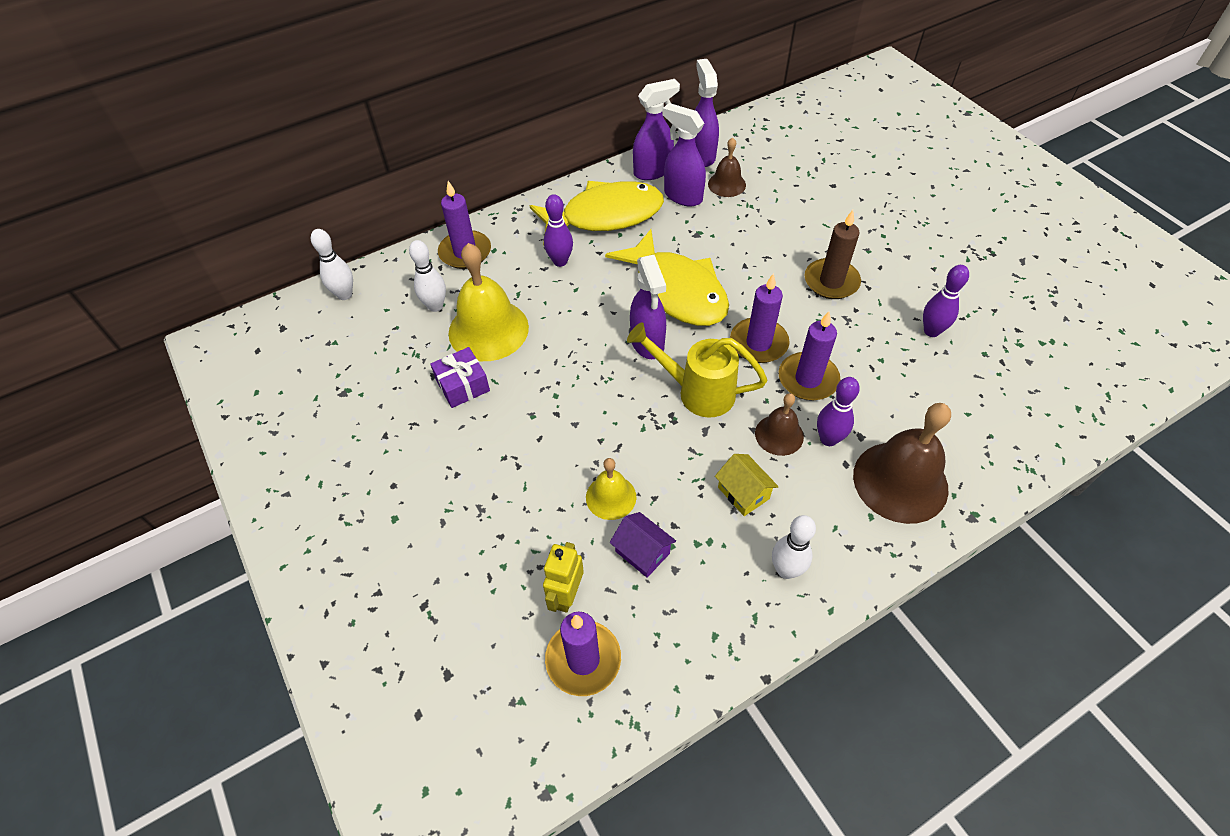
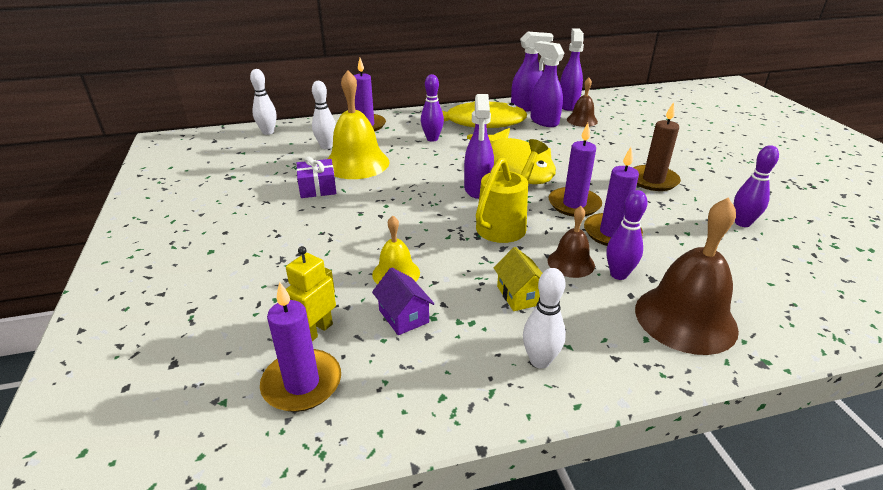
camera: 15 degrees right, 20 degrees down
yellow watering can [627,323,767,417] -> yellow watering can turned 90 degrees clockwise [476,139,548,243]

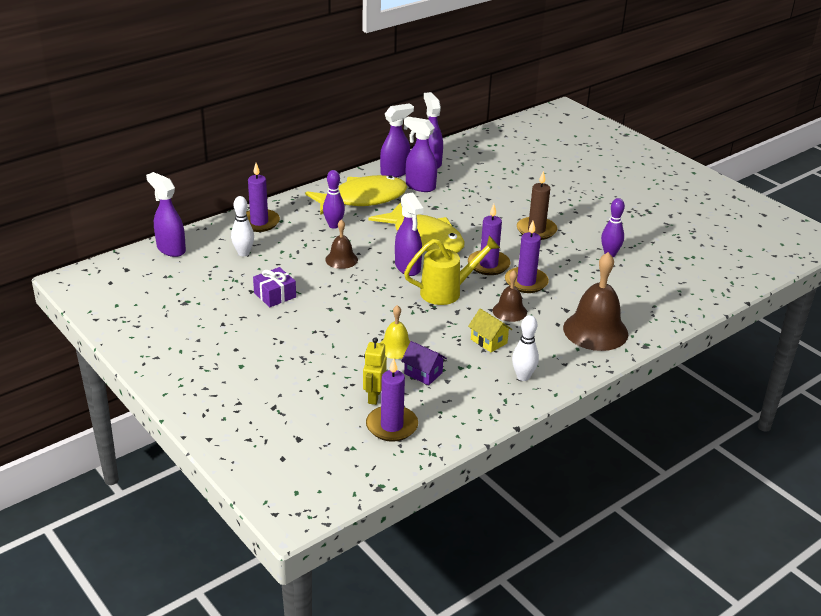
camera: 25 degrees left, 0 degrees up
white bowling pin [250,69,276,135] -> purple spray bottle [146,172,186,257]
yellow bell [328,70,389,179] -> none
yellow watering can [476,139,548,243] -> yellow watering can turned 60 degrees clockwise [404,236,500,305]
brown bell [567,78,598,127] -> brown bell moved to [325,219,358,269]
purple bowling pin [607,190,648,280] -> none

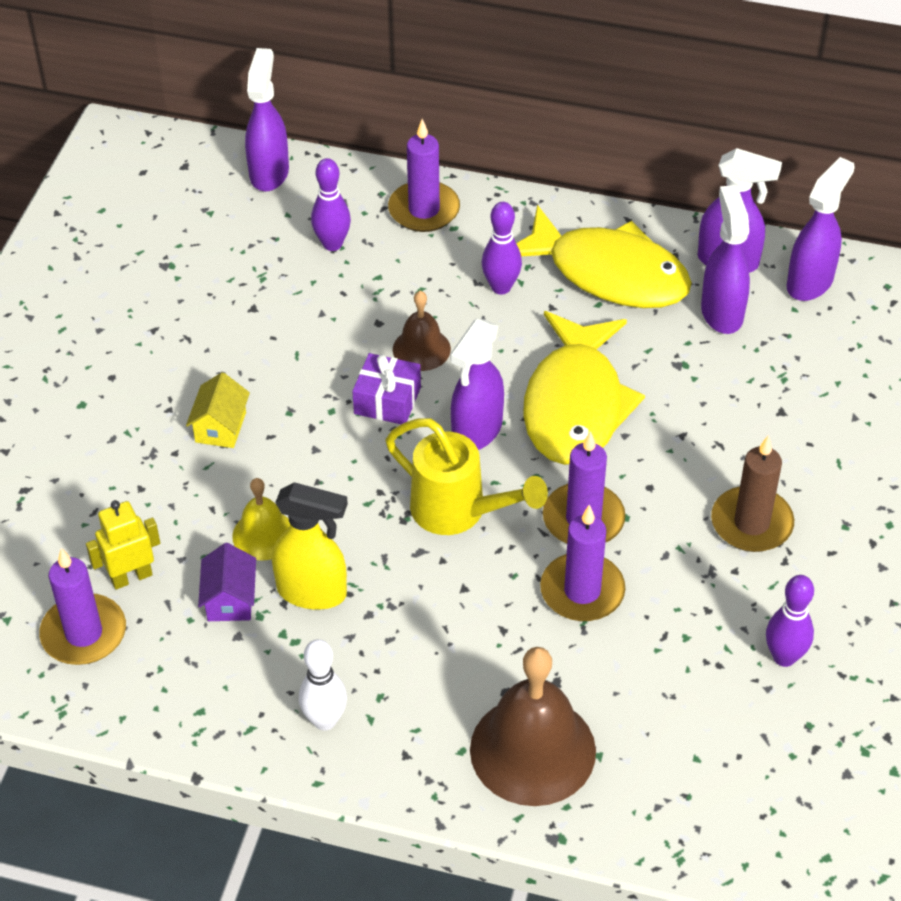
camera: 55 degrees right, 15 degrees up
white bowling pin [231,196,254,256] -> purple bowling pin [311,158,351,251]
purple gift [253,267,296,307] -> purple gift moved to [352,353,421,424]
yellow house [468,308,512,352] -> yellow house moved to [186,372,250,448]
brown bell [493,270,527,322] -> none
none -> yellow spray bottle [272,482,348,610]

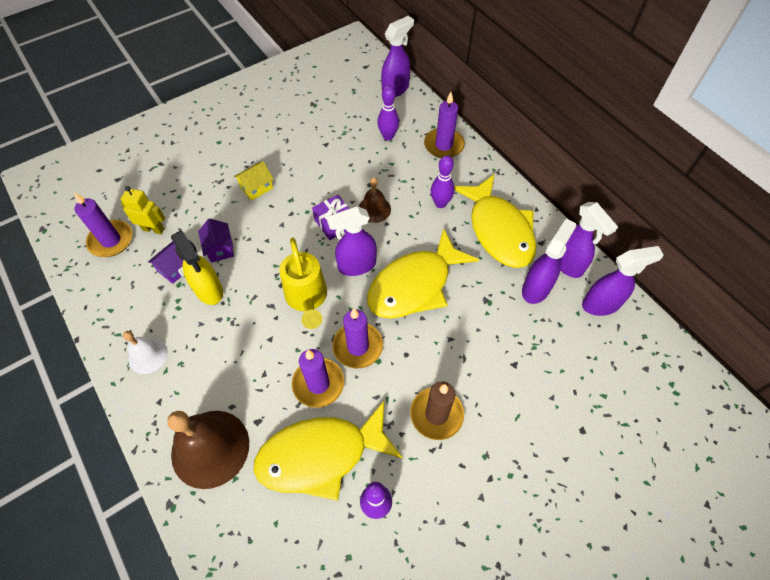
camera: 40 degrees right, 10 degrees up
yellow bell [232,478,290,561] -> purple house [198,218,234,263]
white bowling pin [299,639,347,730] -> white bell [123,331,168,374]
none -> yellow fish [253,401,403,501]

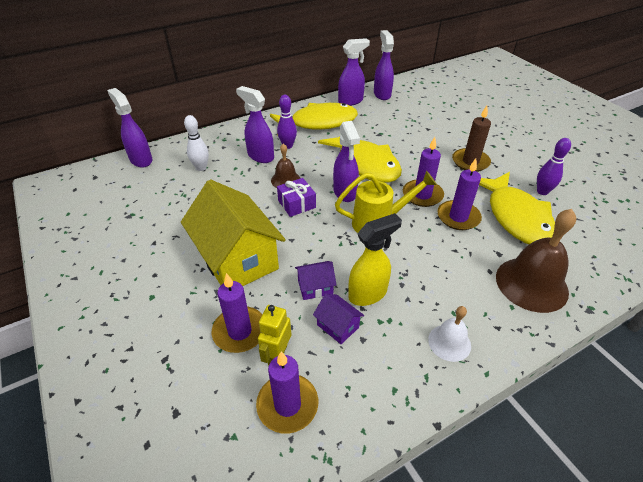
camera: 85 degrees left, 15 degrees down
yellow house [234,161,274,201] -> yellow house [181,179,286,286], size x2.38
purple bowling pin [377,86,399,140] -> white bowling pin [184,115,209,171]
purple candle [424,92,465,158] -> purple candle moved to [212,273,262,353]
purple spray bottle [522,218,576,304] -> purple spray bottle moved to [236,86,274,163]

